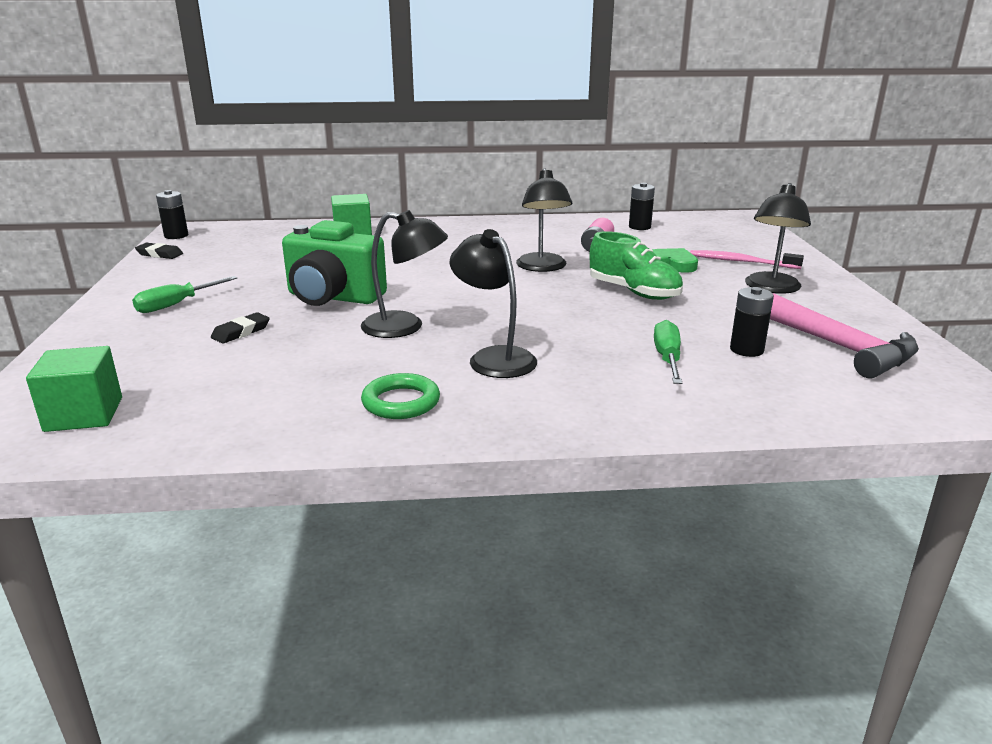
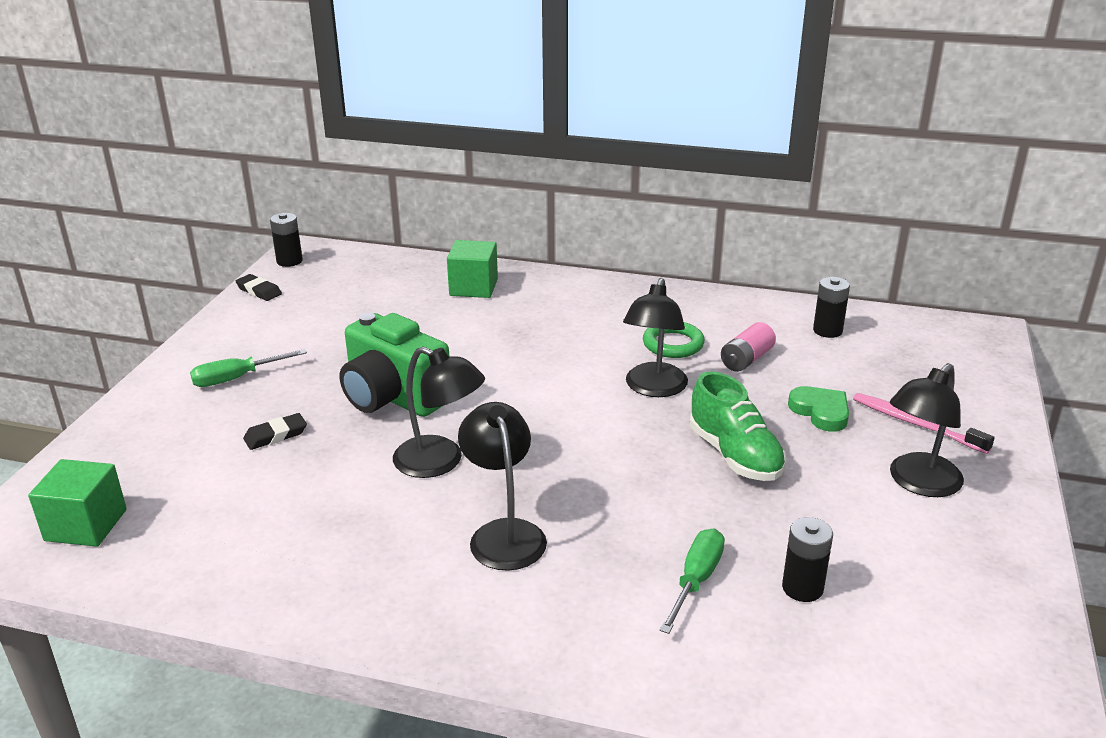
camera: 20 degrees right, 5 degrees up
green ring [361,373,440,419] -> green ring moved to [643,322,705,358]
pink hammer [770,293,919,378] -> none

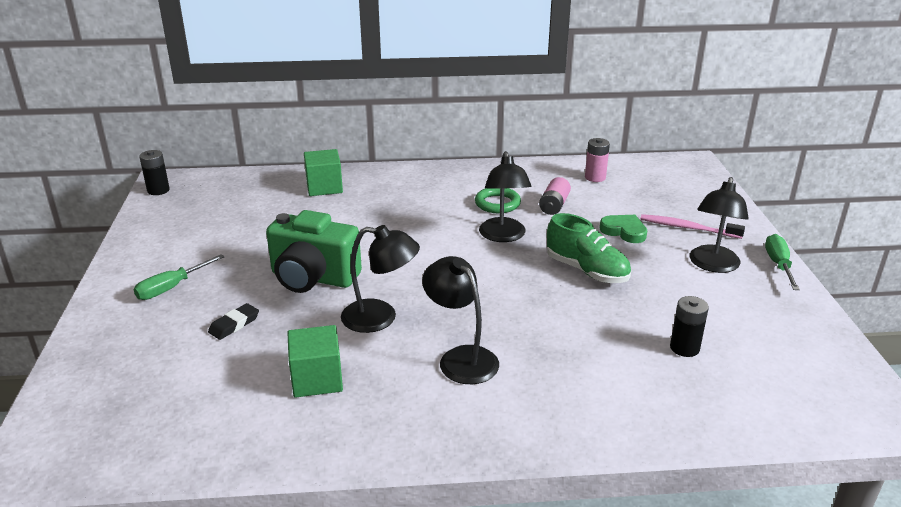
camera: 20 degrees left, 0 degrees up
green cube [28,459,127,547] -> green cube moved to [288,325,343,398]
black eraser [236,274,282,301] -> none
green screwdriver [660,529,725,634] -> green screwdriver moved to [765,234,800,290]
black battery [813,277,850,338] -> pink battery [585,138,610,182]

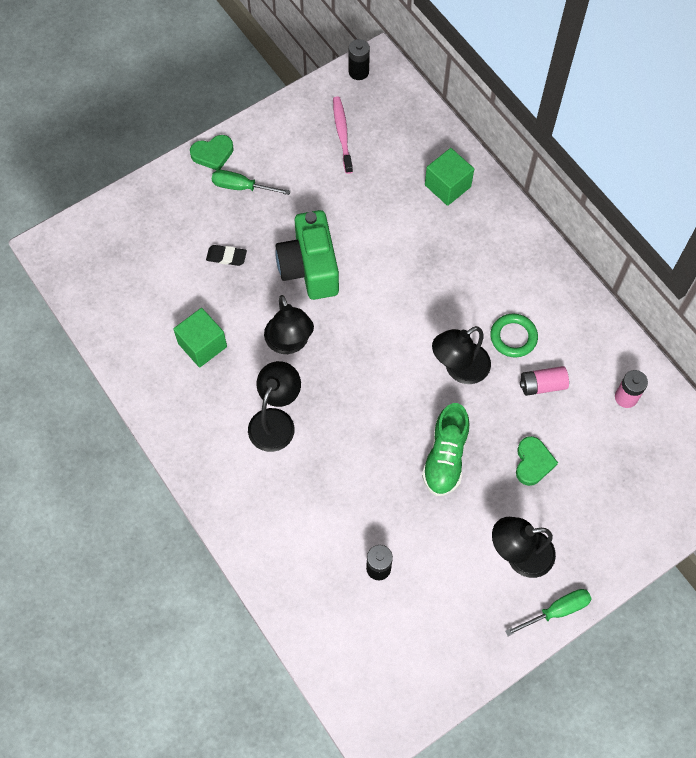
camera: 60 degrees right, 35 degrees up
pink toothbrush [640,214,745,239] -> pink toothbrush moved to [333,96,353,174]
none -> green heart [190,135,234,170]

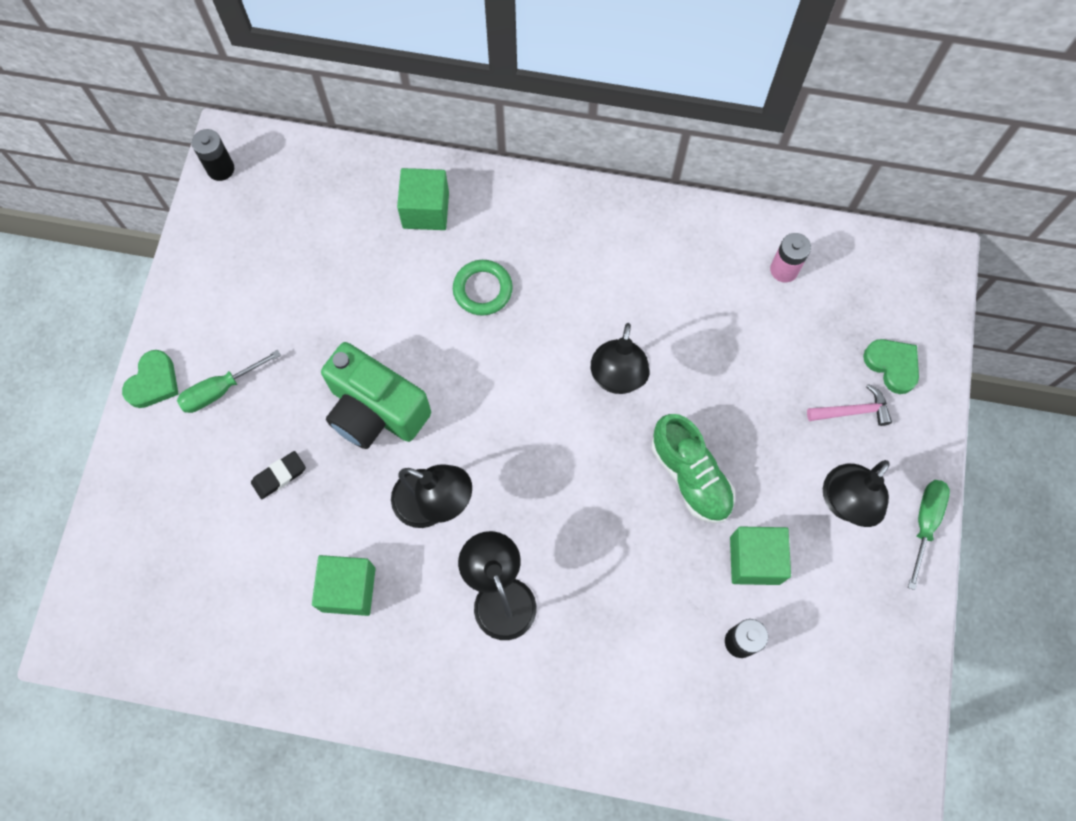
camera: 45 degrees left, 5 degrees up
pink toothbrush [333,96,353,174] -> none
green ring [490,313,538,357] -> green ring moved to [453,260,513,316]
green heart [516,436,558,486] -> green heart moved to [863,339,919,394]
pink battery [520,366,569,396] -> none
none -> green cube [730,526,791,585]
none -> pink hammer [807,384,892,426]

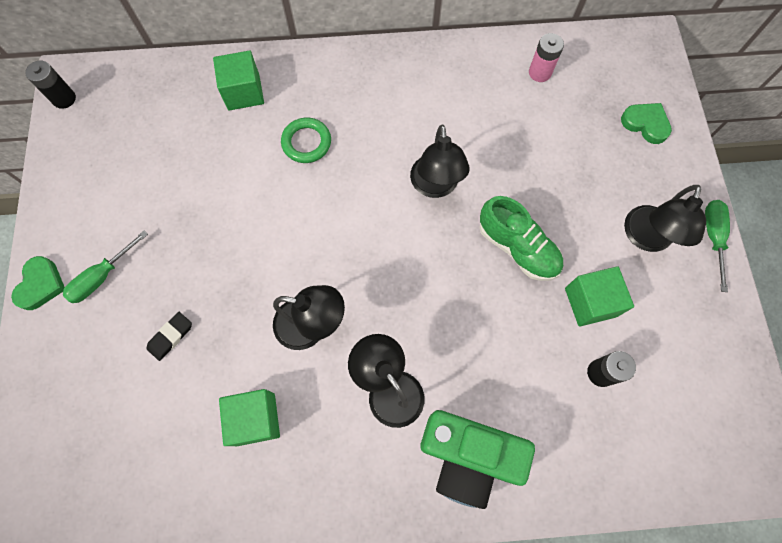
camera: 15 degrees left, 0 degrees up
green camera [321,342,431,449] -> green camera moved to [421,410,535,509]
pink hammer [807,384,892,426] -> none

